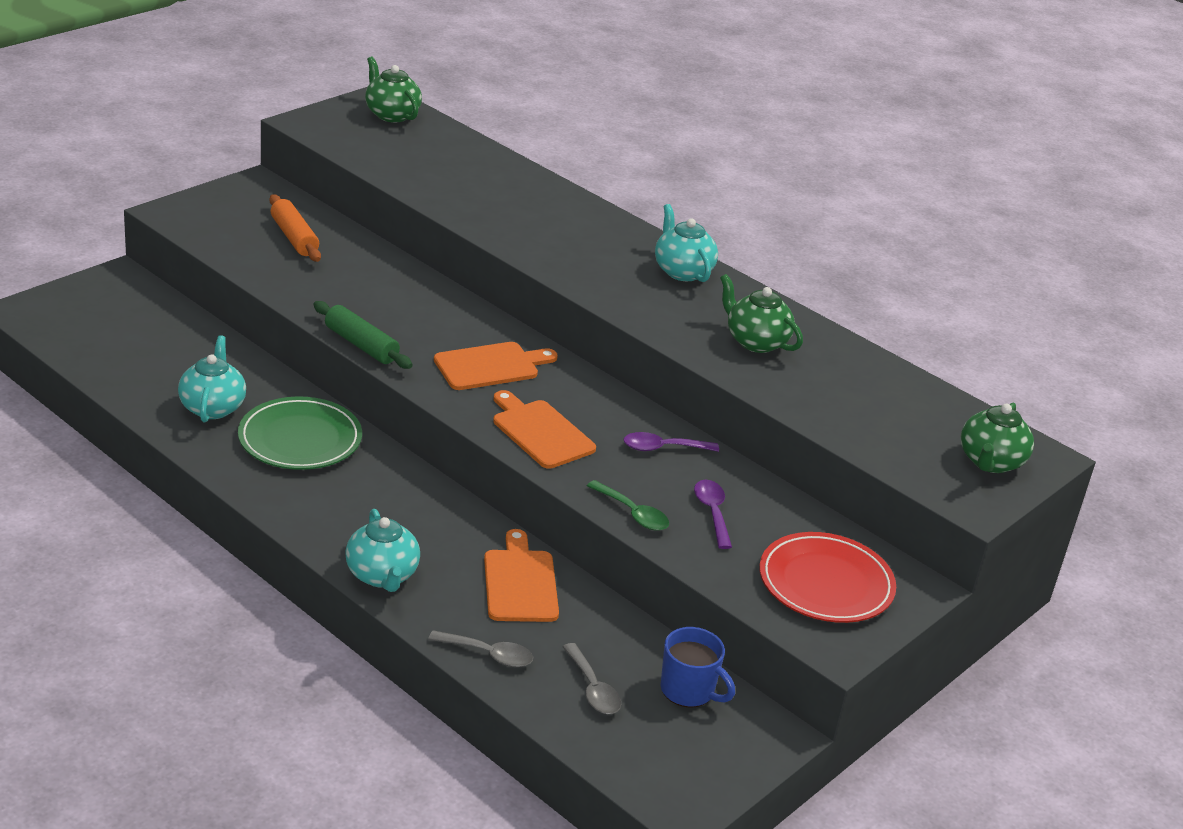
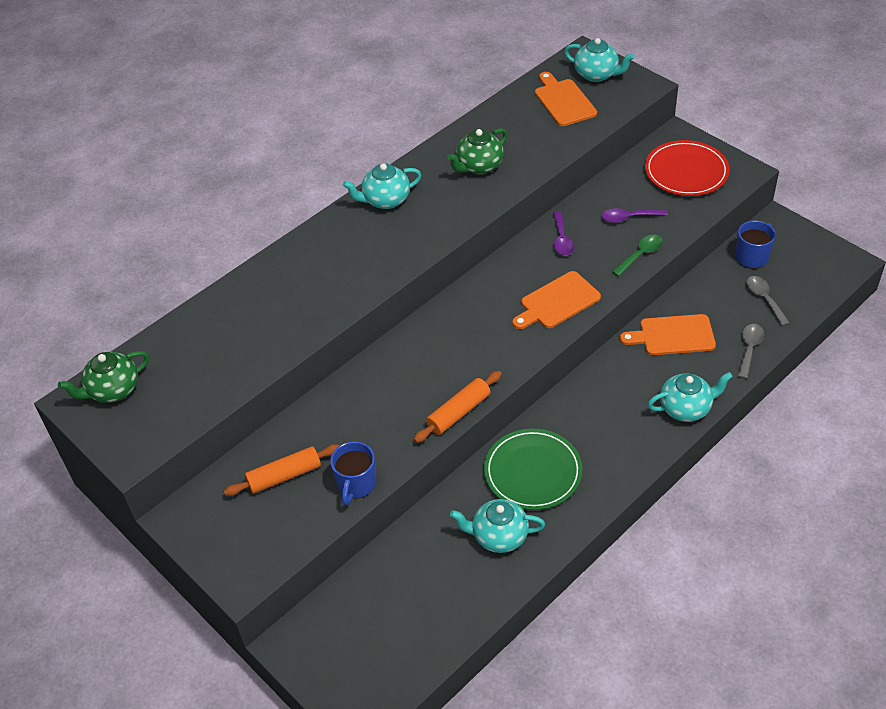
camera: 80 degrees left, 15 degrees up
green rolling pin [313,301,413,369] -> orange rolling pin [414,371,502,443]
orange cutting board [434,342,558,390] -> orange cutting board moved to [535,72,597,126]
grey spoon [563,643,621,714] -> grey spoon turned 90 degrees counterclockwise [747,276,790,326]
green teapot [961,403,1034,473] -> turquoise teapot [564,38,634,82]
none -> blue mug [330,441,376,505]

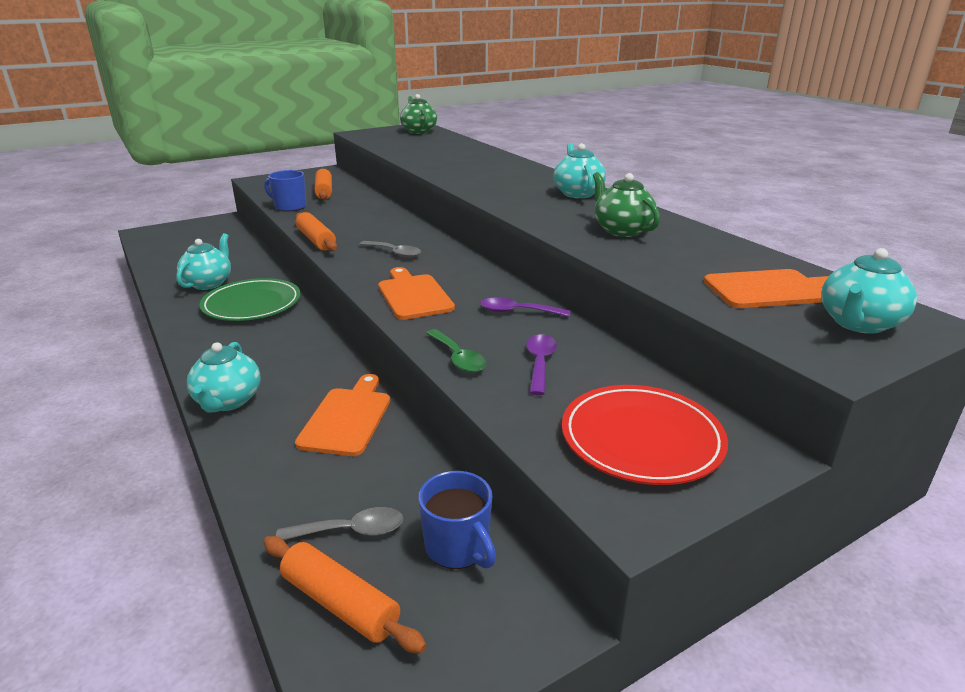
camera: 100 degrees right, 20 degrees down
grey spoon [738,324,764,379] -> grey spoon moved to [359,241,421,258]
none -> orange rolling pin [264,536,427,654]

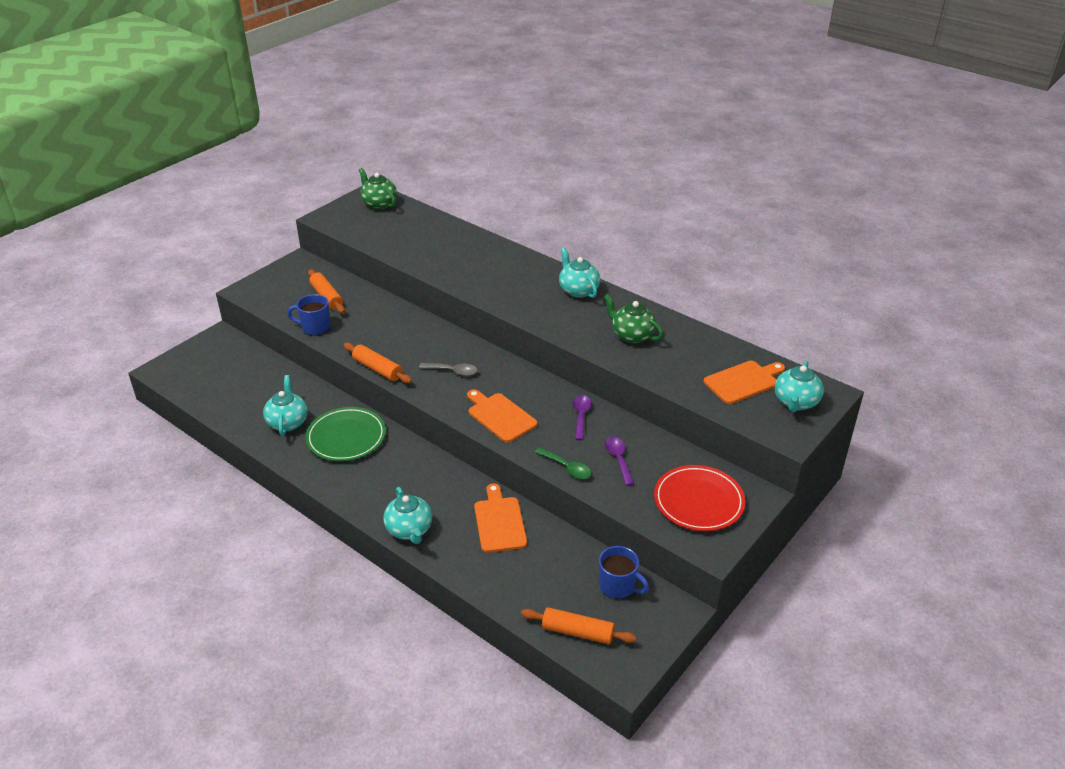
camera: 20 degrees left, 10 degrees up
grey spoon [276,507,403,540] -> none
purple spoon [480,297,570,317] -> purple spoon turned 105 degrees clockwise [572,395,591,440]

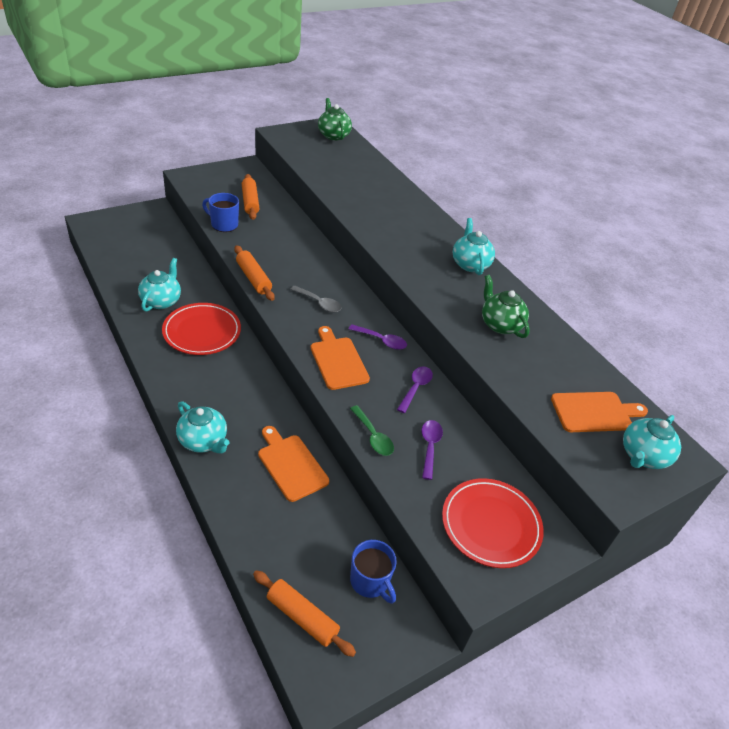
camera: 15 degrees right, 5 degrees up
green plate [305,407,386,461] -> red plate [162,303,241,355]
turquoise teapot [383,487,432,544] -> turquoise teapot turned 45 degrees counterclockwise [176,401,230,453]
orange cutting board [474,483,527,553] -> orange cutting board turned 45 degrees counterclockwise [258,426,329,502]
none -> purple spoon [348,324,407,350]

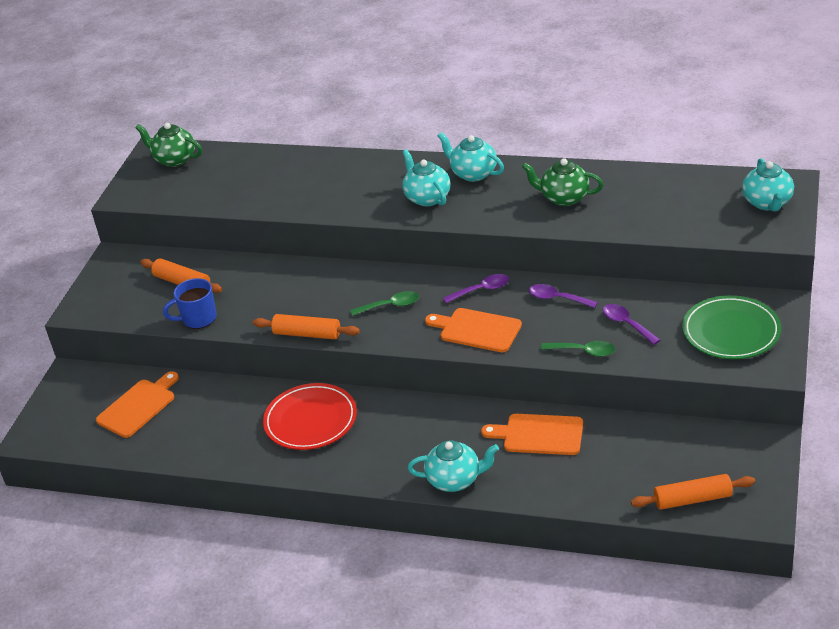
camera: 35 degrees left, 5 degrees down
turquoise teapot [138,258,181,312] -> turquoise teapot moved to [402,149,451,206]
grey spoon [290,286,341,312] -> green spoon [350,291,419,316]
blue mug [350,540,397,604] -> none
purple spoon [397,366,433,413] -> purple spoon turned 45 degrees counterclockwise [529,284,598,308]
red plate [442,478,544,568] -> green plate [682,295,781,359]
orange cutting board [551,392,648,432] -> orange cutting board moved to [96,371,179,438]

